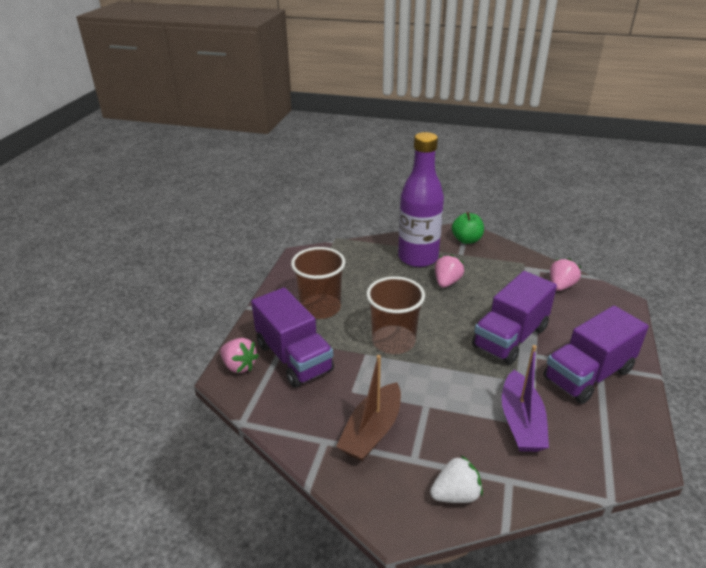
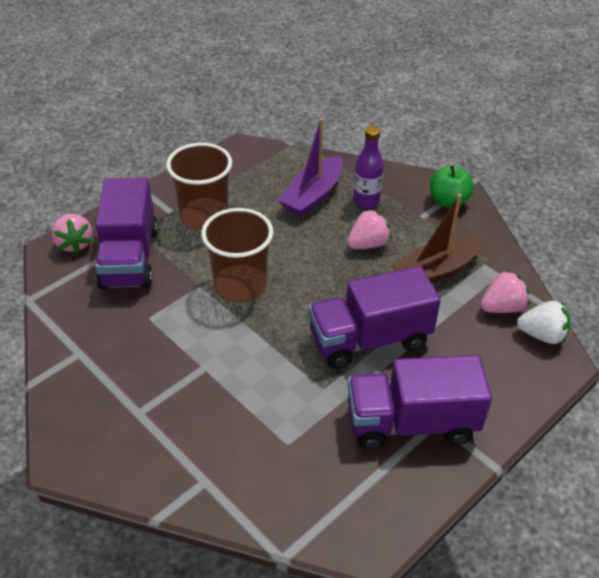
camera: 30 degrees right, 10 degrees up
brown boat [336,355,401,461] -> brown boat moved to [391,194,484,283]
purple bottle [398,132,444,267] -> purple bottle [353,126,384,208], size x0.51
white strawberry [430,455,483,503] -> white strawberry moved to [517,301,571,344]
purple boat [502,345,549,452] -> purple boat moved to [278,118,343,217]

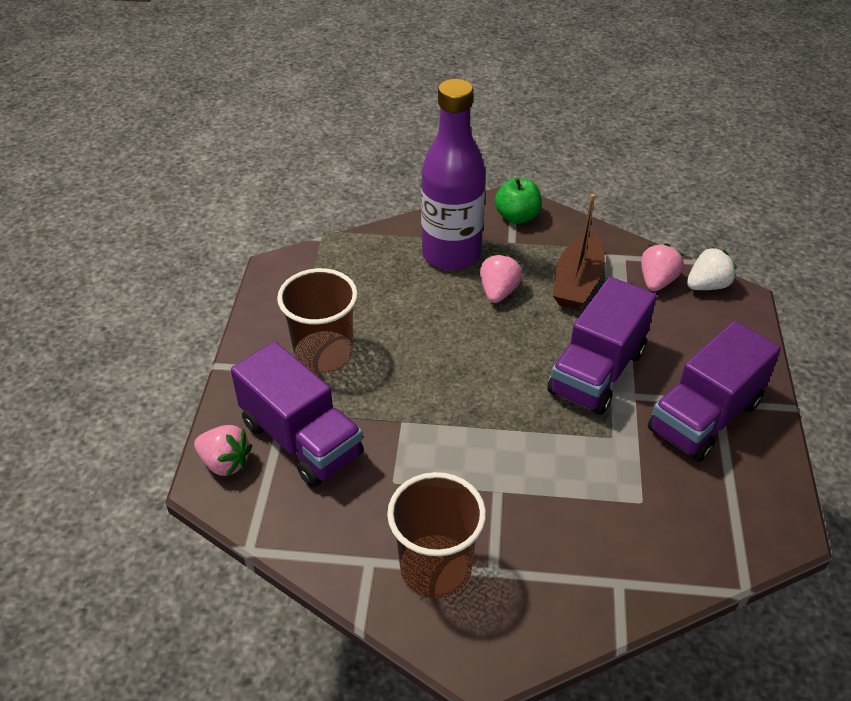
camera: 40 degrees left, 0 degrees up
brown cup [201,208,273,303] -> brown cup moved to [387,472,486,598]
purple boat [278,118,343,217] -> none
purple bottle [353,126,384,208] -> purple bottle [421,79,486,271], size x1.96

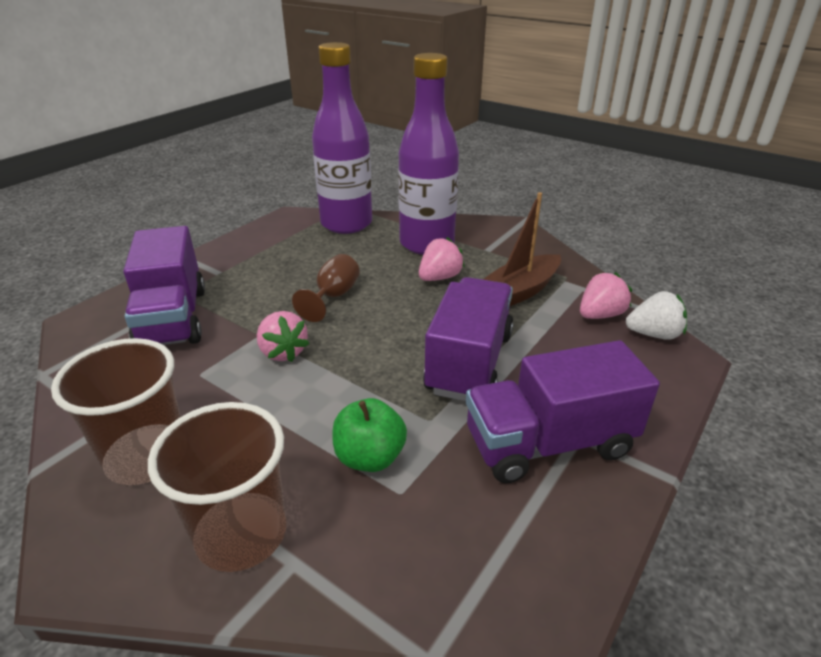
camera: 30 degrees right, 10 degrees down
pink strawberry [194,425,252,477] -> pink strawberry moved to [257,311,309,362]
brown cup [277,268,358,374] -> brown cup moved to [148,402,286,572]
green apple [495,177,542,224] -> green apple moved to [332,398,407,472]
purple truck [547,277,657,415] -> purple truck turned 135 degrees clockwise [423,277,514,401]
none -> brown goblet [292,254,360,322]
none -> purple bottle [312,42,372,234]

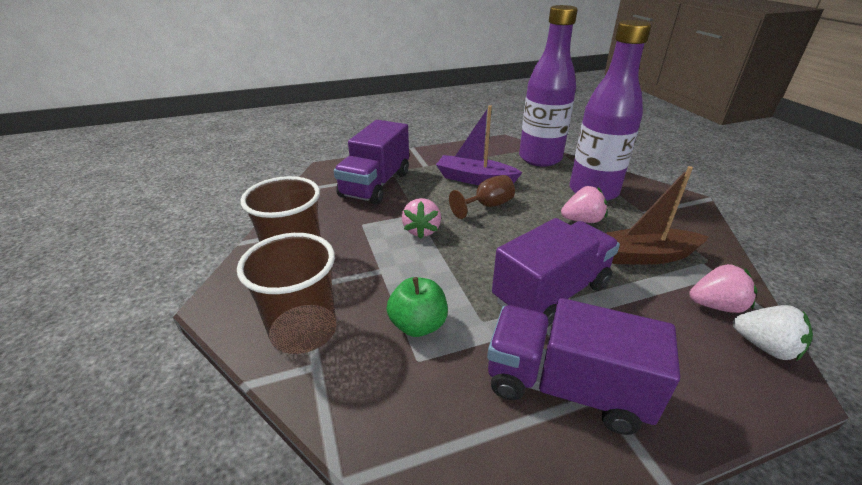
camera: 35 degrees right, 0 degrees up
none -> purple boat [436,105,523,185]

